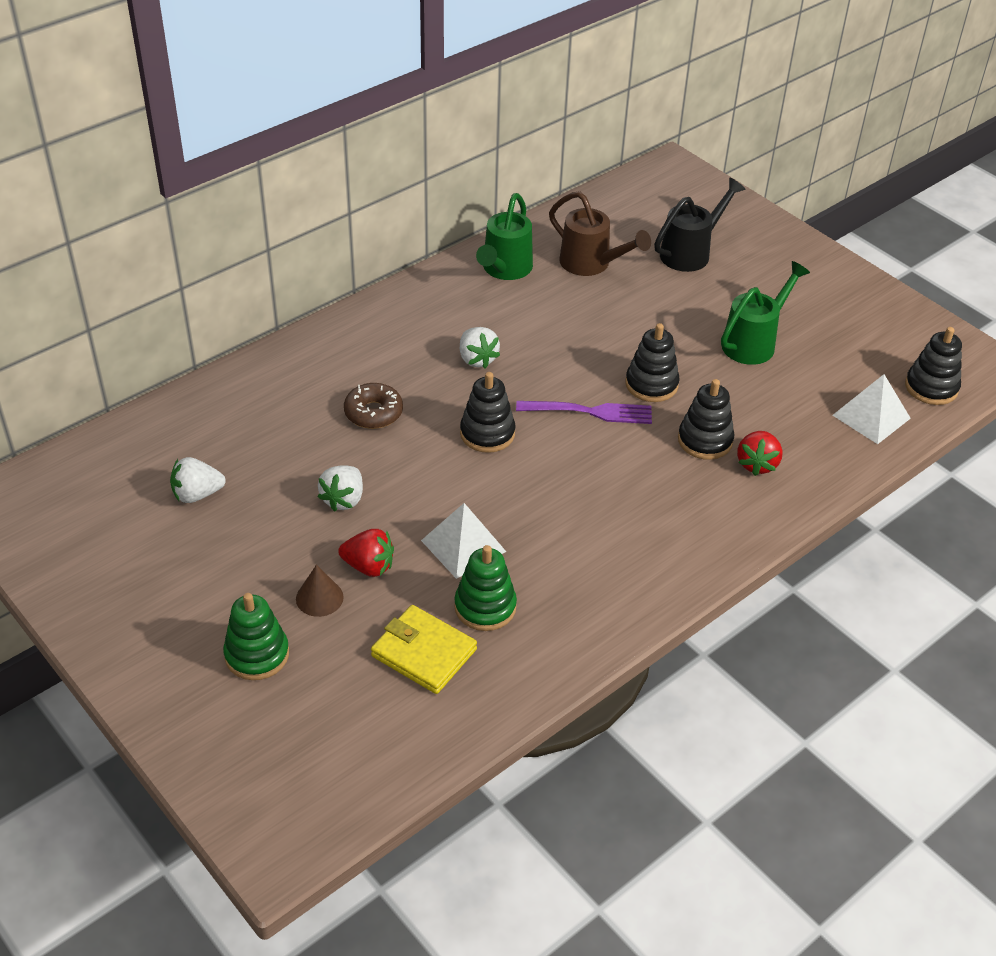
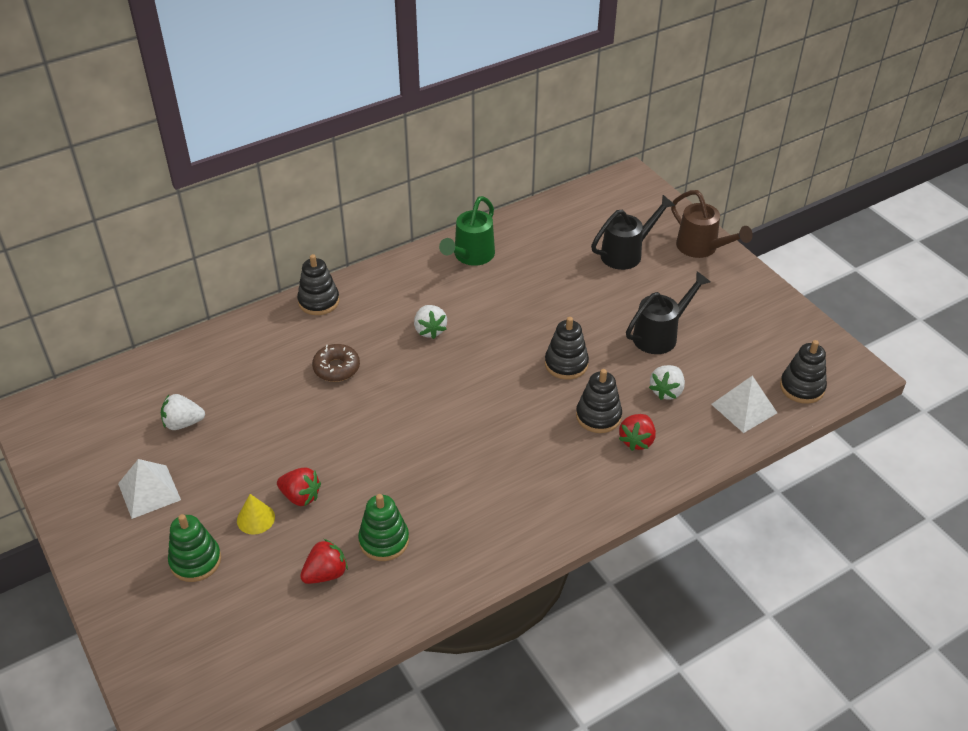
camera: 10 degrees right, 0 degrees up
brown cone [296,565,344,617] -> yellow cone [237,494,275,535]
white strawberry [318,465,363,512] -> white strawberry moved to [649,365,685,400]
yellow wallet [371,605,477,694] -> red strawberry [300,539,348,584]
white pyramid [421,503,506,579] -> white pyramid moved to [118,459,181,519]
black stacking toy [460,372,516,453] -> black stacking toy moved to [297,254,340,315]
purple fork [516,401,652,424] -> none
brown watering can [549,191,651,276] -> brown watering can moved to [671,190,753,258]
green watering can [721,261,810,365] -> black watering can [626,271,710,354]

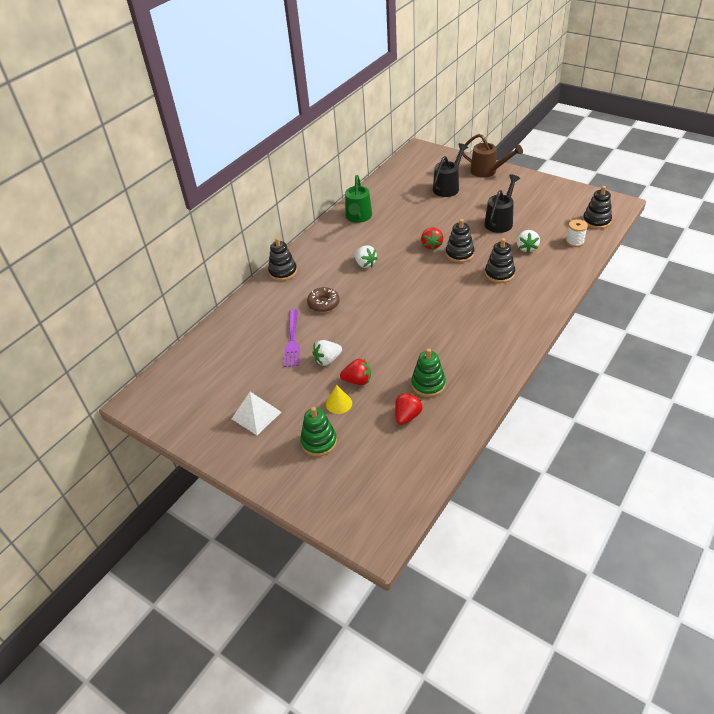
camera: 20 degrees left, 0 degrees up
white strawberry [161,394,205,430] -> white strawberry moved to [312,340,342,366]
red strawberry [619,414,656,451] -> red strawberry moved to [421,227,443,250]
white pyramid [711,375,777,433] -> white spool [566,219,588,247]
none -> purple fork [284,309,300,367]

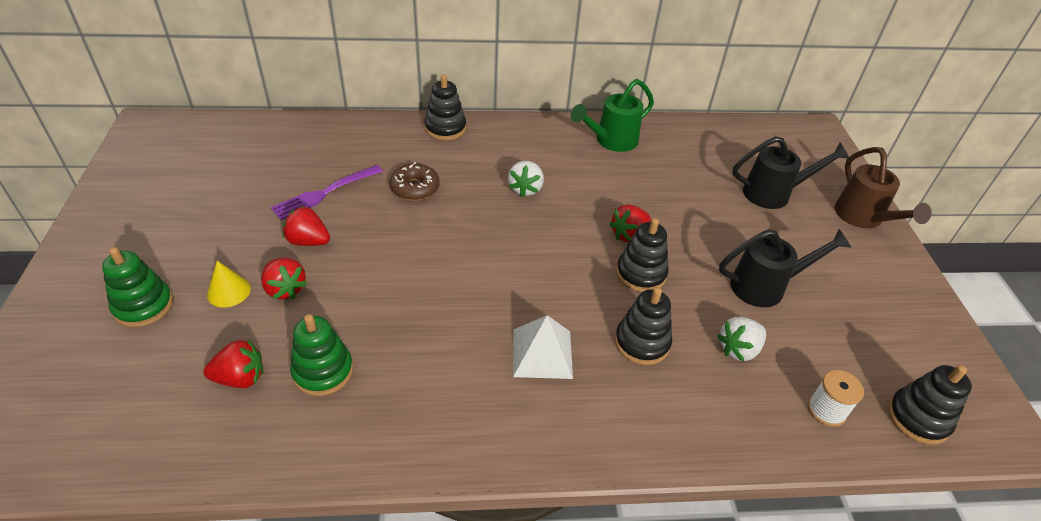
camera: 45 degrees right, 0 degrees up
white pyramid [232,392,281,435] -> white pyramid moved to [513,315,573,379]
white strawberry [312,340,342,366] -> red strawberry [283,205,330,246]

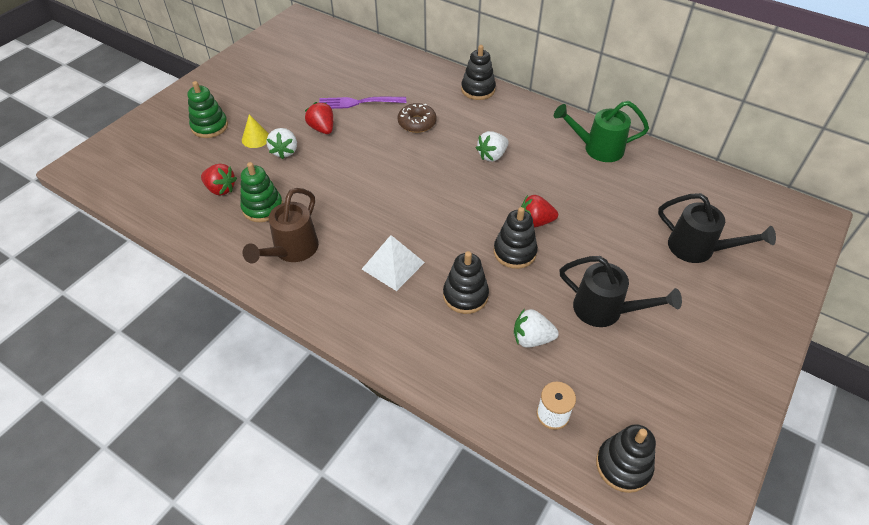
camera: 40 degrees right, 5 degrees up
red strawberry [261,258,307,299] -> white strawberry [267,128,297,159]
brown watering can [835,147,932,228] -> brown watering can moved to [242,188,319,263]

